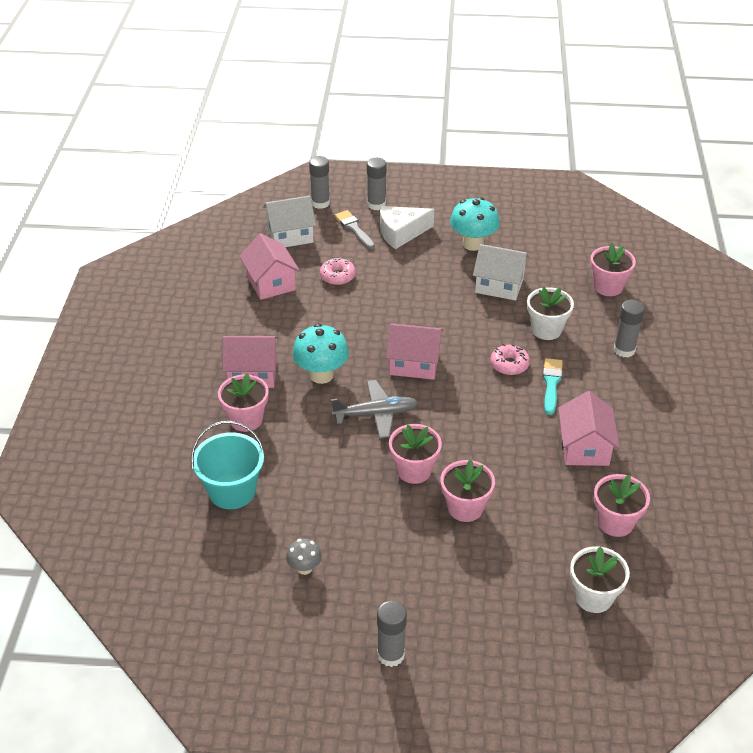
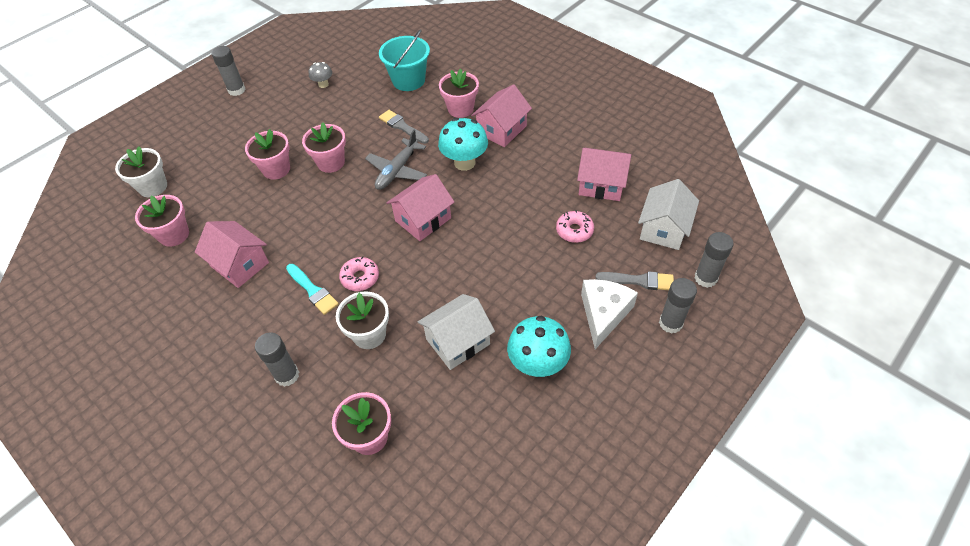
camera: 130 degrees right, 10 degrees up
none -> grey brush [379,110,429,144]

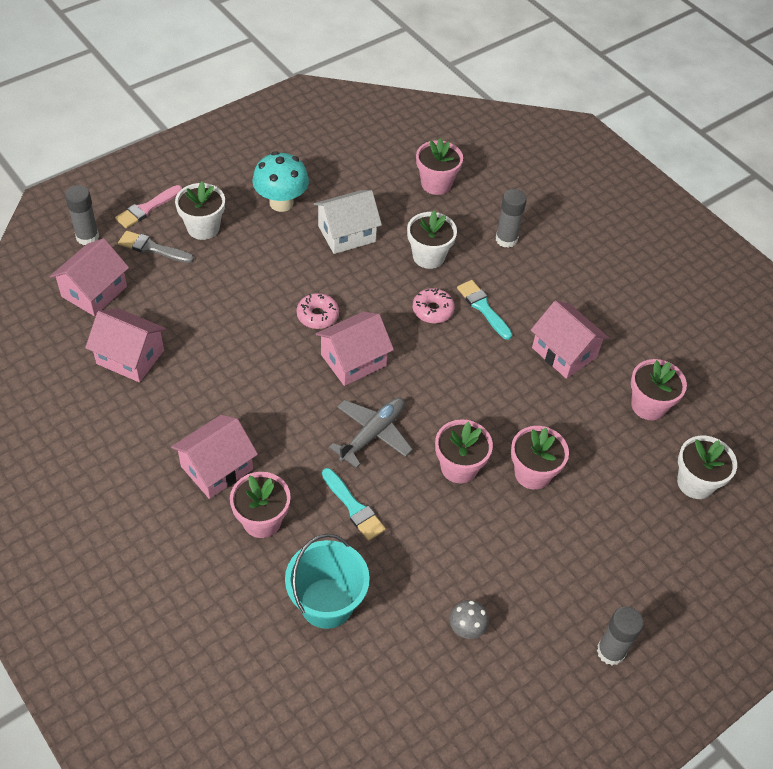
camera: 175 degrees left, 0 degrees up
grey brush [379,110,429,144] -> turquoise brush [322,468,386,541]
turquoise mushroom [438,118,488,171] -> none
pink donut [556,210,594,243] -> pink donut moved to [297,293,339,329]
white cheese [581,279,638,349] -> white flower pot [175,181,225,240]
white house [638,179,699,250] -> pink house [49,238,129,316]
grey glue stick [659,278,697,334] -> pink brush [115,185,182,228]

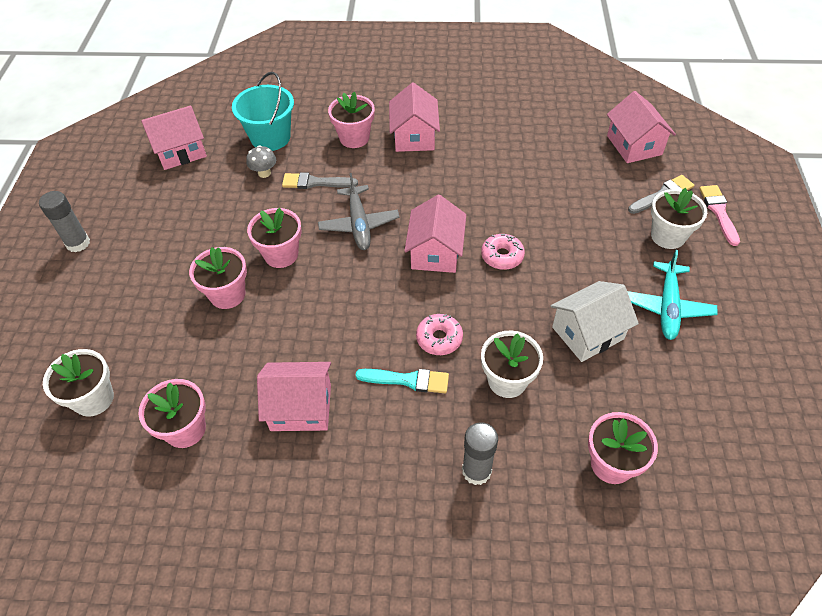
camera: 135 degrees right, 0 degrees up
grey glue stick [65,185,99,245] -> none
pink house [85,308,166,382] -> pink house moved to [141,106,207,170]
turquoise mushroom [252,151,309,212] -> turquoise plane [627,250,718,340]
white house [314,190,382,254] -> white house turned 45 degrees clockwise [551,281,639,362]
turquoise brush [322,468,386,541] -> grey brush [282,172,358,189]
grey mushroom [450,600,489,639] -> grey mushroom moved to [246,145,276,178]

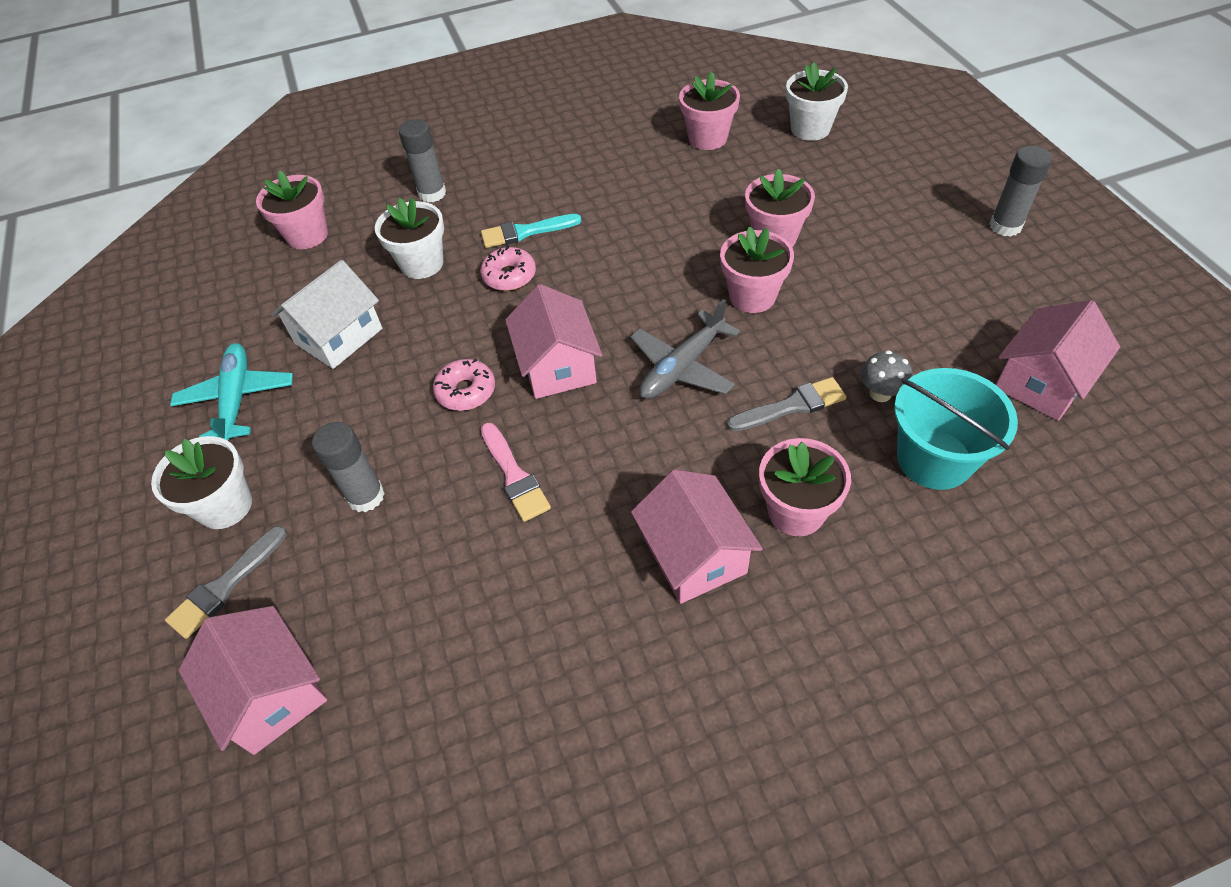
camera: 160 degrees right, 0 degrees up
pink house [257,362,331,431] -> none
grey plane [318,173,400,250] -> grey plane turned 105 degrees counterclockwise [630,299,740,399]
pink brush [699,185,740,246] -> pink brush moved to [481,423,551,522]
none -> grey glue stick [312,422,385,512]

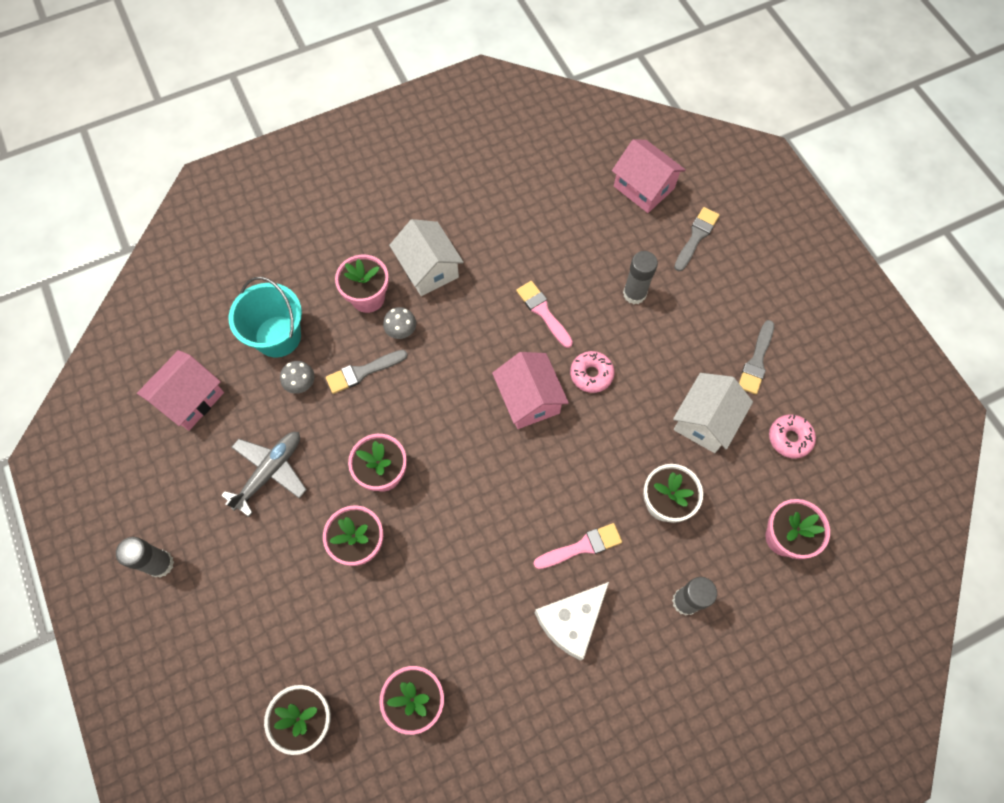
camera: 170 degrees right, 15 degrees up
white flower pot [151,436,252,529] -> none
turquoise plane [170,343,293,441] -> grey brush [739,320,774,395]
pink donut [480,245,536,291] -> pink donut moved to [769,415,816,458]
turquoise brush [481,214,581,248] -> pink brush [534,523,622,569]
grey plane [630,299,740,399] -> grey plane moved to [221,432,307,517]
pink house [631,470,763,604] -> white house [389,219,464,296]
none -> grey mushroom [383,307,416,339]
none -> white cheese [535,582,609,661]

